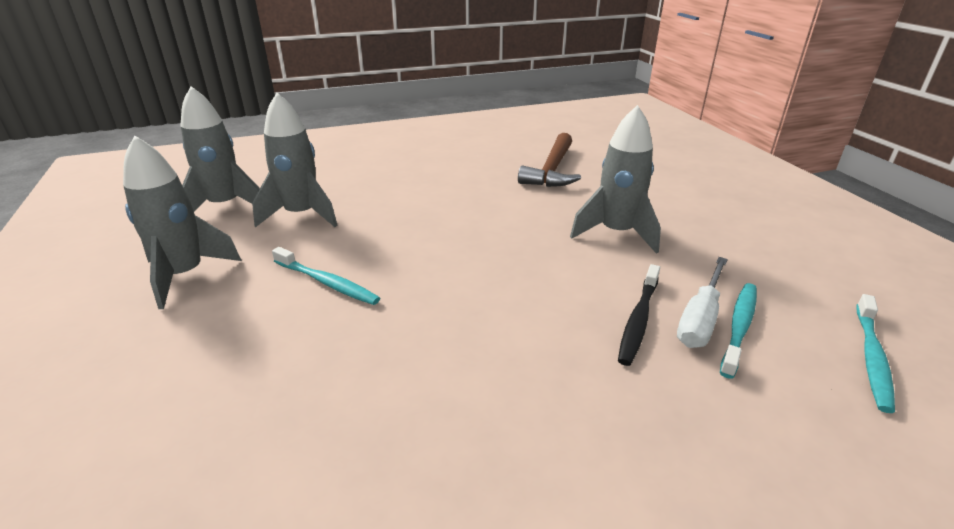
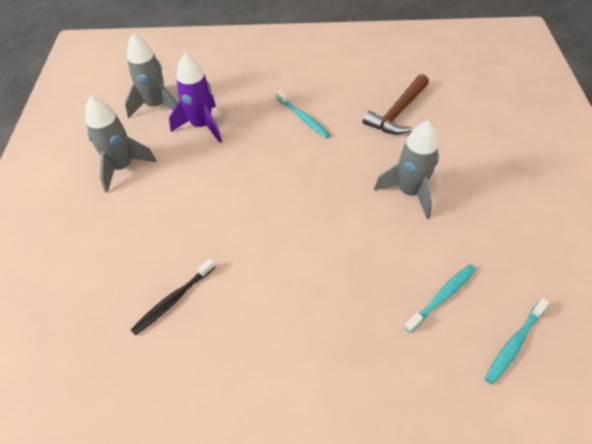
camera: 20 degrees right, 20 degrees up
grey rocket [252,93,338,227] -> purple rocket [169,53,222,143]
turquoise toothbrush [272,247,380,305] -> turquoise toothbrush moved to [276,90,330,138]
black toothbrush [618,264,660,366] -> black toothbrush moved to [131,258,216,335]
white screwdriver [677,257,728,348] -> none

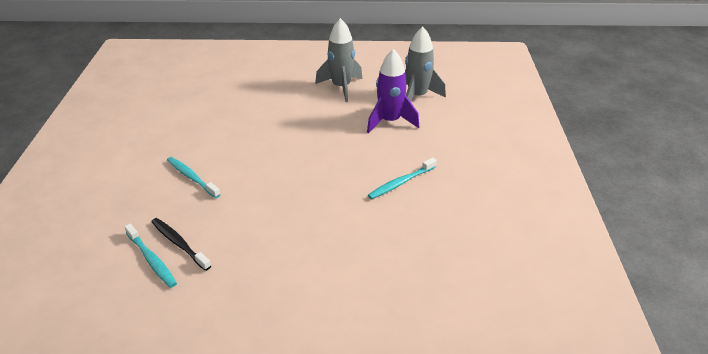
camera: 90 degrees right, 15 degrees down
black toothbrush [131,258,216,335] -> black toothbrush moved to [151,218,211,271]
brown hammer [362,74,429,135] -> none
grey rocket [374,120,439,219] -> none
turquoise toothbrush [485,298,549,385] -> turquoise toothbrush moved to [167,157,221,198]

